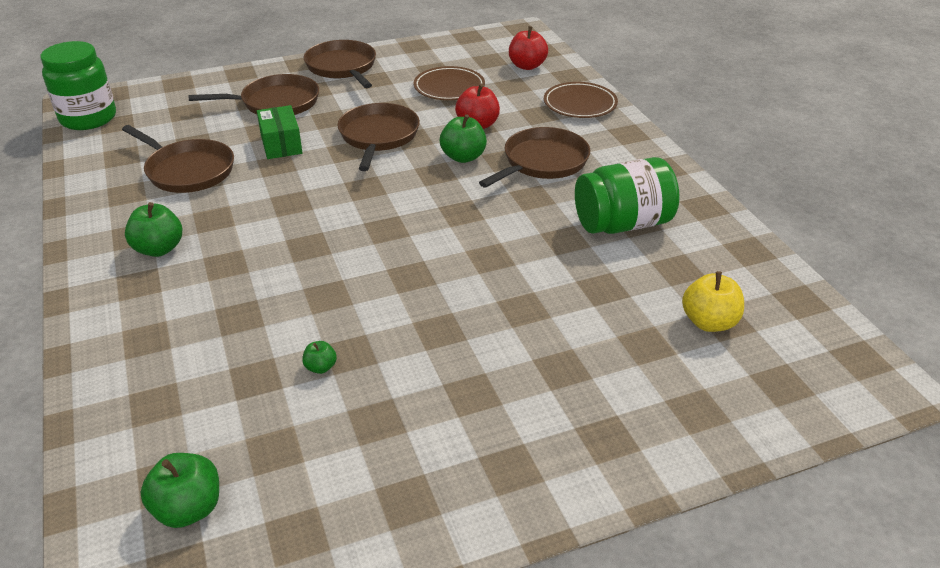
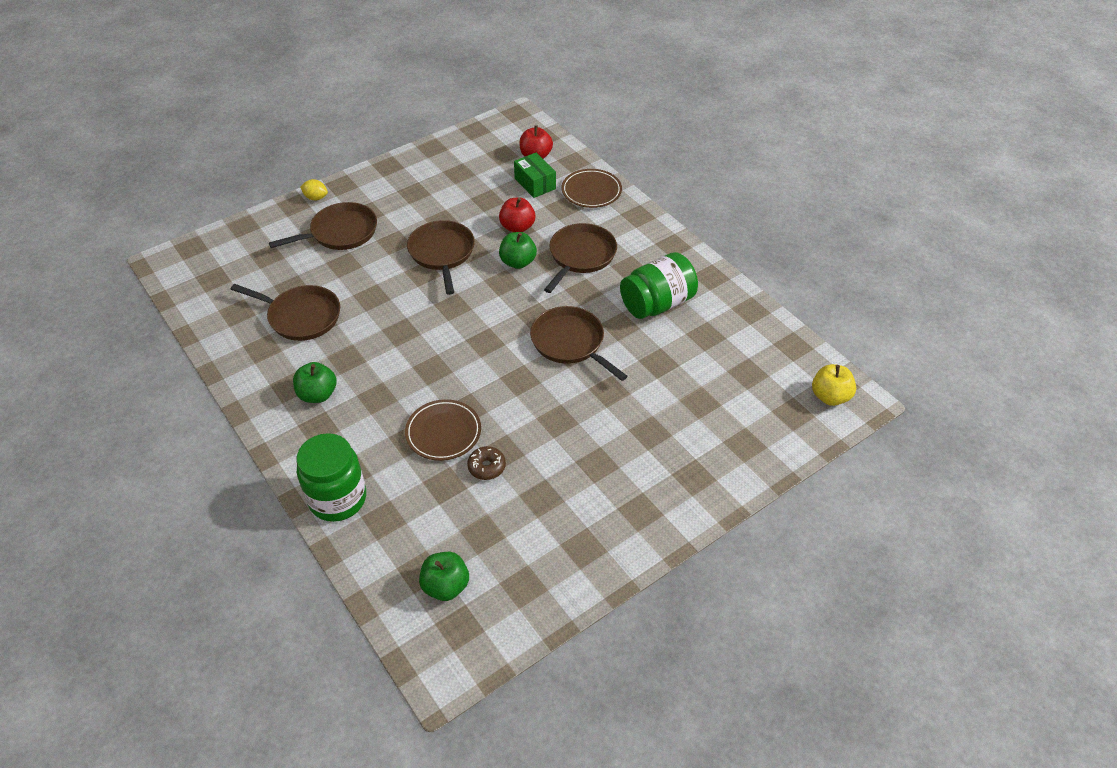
camera: 15 degrees left, 10 degrees up
green jar [40,41,116,130] -> green jar moved to [296,433,366,522]
green box [257,105,302,159] -> green box moved to [514,153,556,198]
green apple [302,341,337,374] -> brown donut [467,446,506,480]
brown pan [304,40,376,88] -> brown pan moved to [530,306,628,381]
brown plate [413,66,485,100] -> brown plate moved to [405,399,481,461]
yellow apple [682,271,744,332] -> yellow apple moved to [812,364,856,406]
none -> yellow lemon [300,179,328,200]

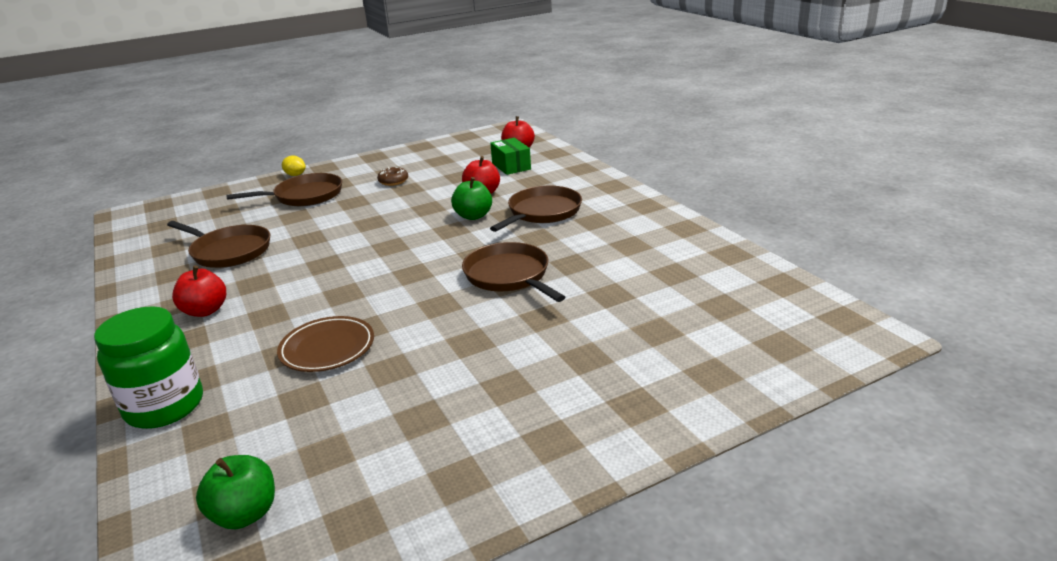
camera: 10 degrees right, 20 degrees down
green apple [293,362,337,403] -> red apple [172,265,226,317]
brown pan [407,220,475,295] -> none
brown donut [467,446,506,480] -> brown donut moved to [377,167,408,186]
brown plate [562,169,622,208] -> none
green jar [620,252,698,319] -> none
yellow apple [812,364,856,406] -> none

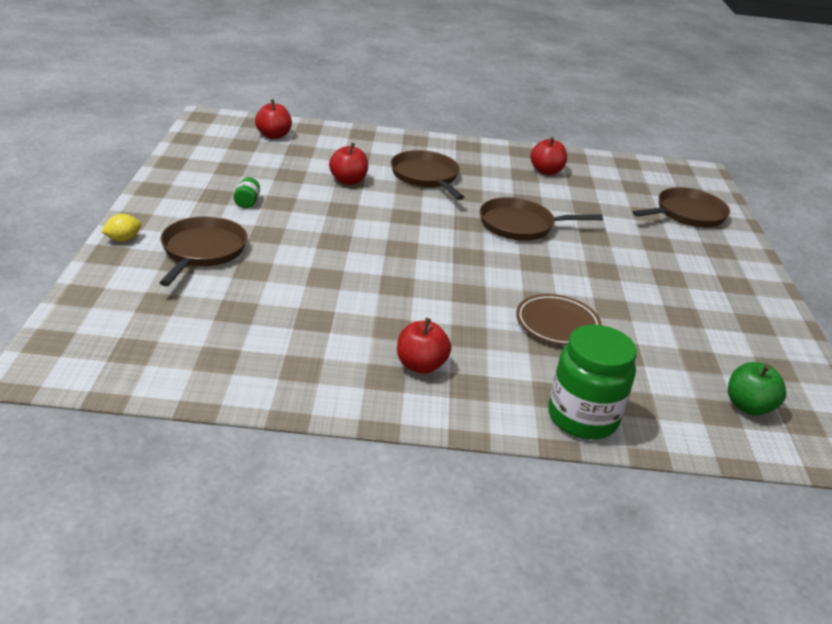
camera: 65 degrees left, 5 degrees up
brown pan [167,221,270,268] -> brown pan moved to [633,187,730,227]
brown donut [377,167,408,186] -> green jar [234,177,260,208]
green apple [451,177,492,220] -> none
green box [490,138,531,175] -> none
none -> red apple [530,137,567,175]

